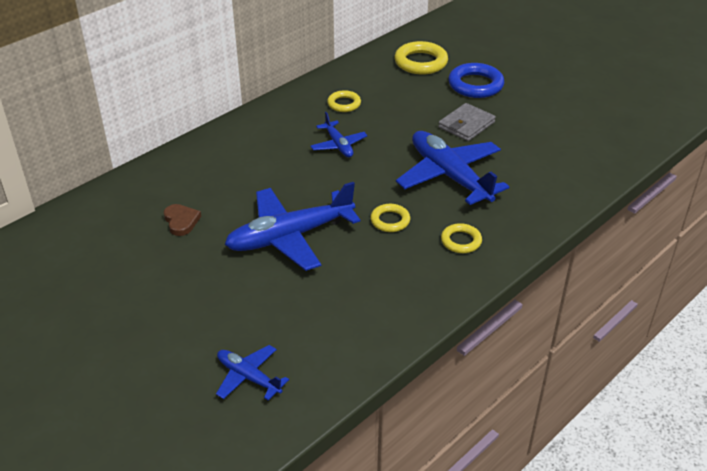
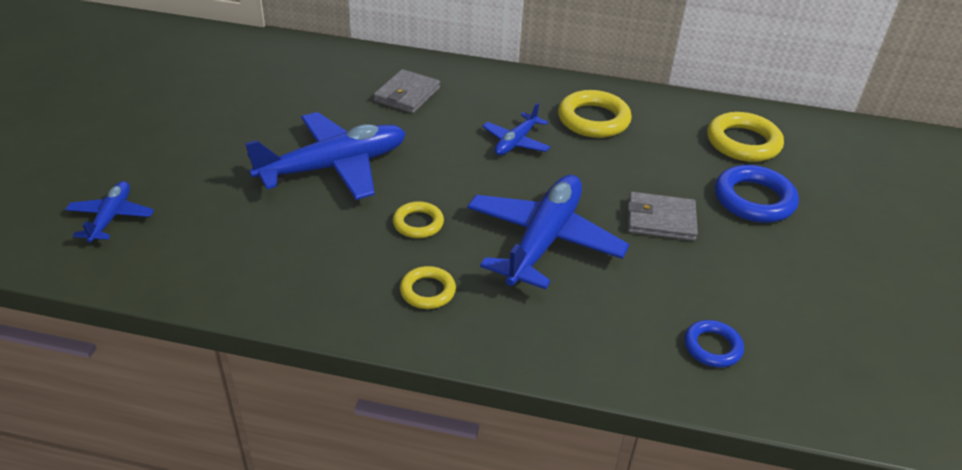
camera: 55 degrees right, 0 degrees up
brown heart [164,204,201,236] -> none
blue plane [225,182,361,271] -> blue plane turned 120 degrees clockwise [245,112,406,200]
yellow ring [327,90,361,112] -> yellow ring [558,90,632,138], size x1.70
none -> grey wallet [374,69,440,113]
none -> blue ring [684,320,744,368]

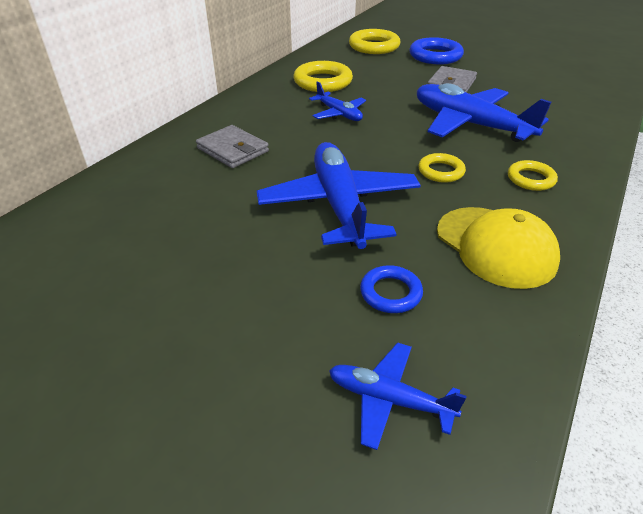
camera: 70 degrees left, 0 degrees up
blue ring [684,320,744,368] -> blue ring moved to [360,265,423,313]
none -> yellow cap [437,207,560,289]

